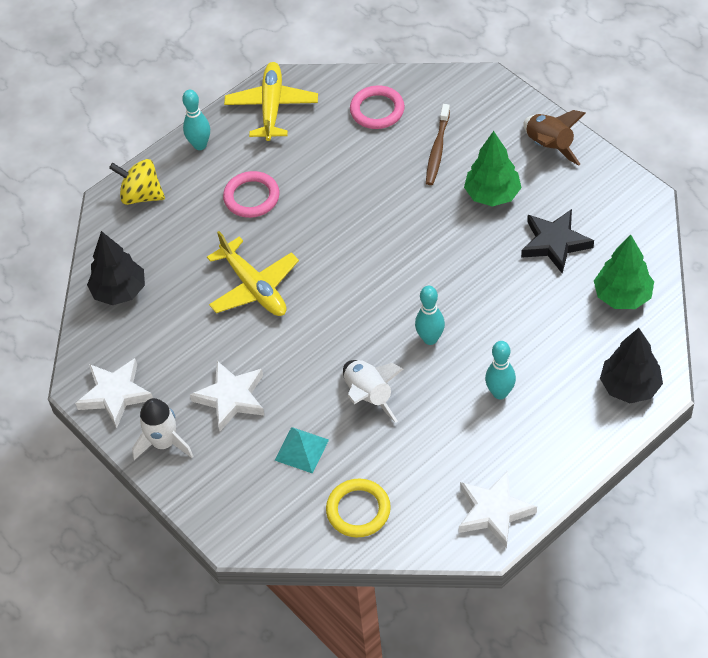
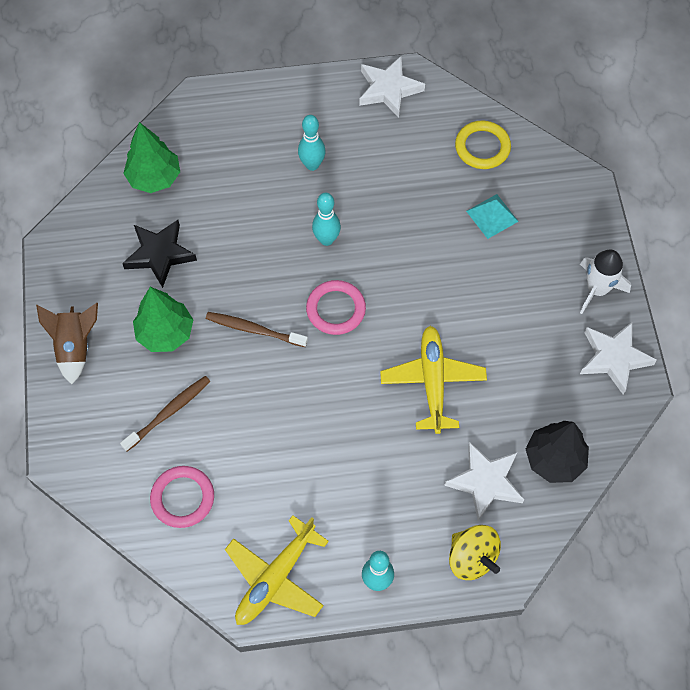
camera: 150 degrees left, 10 degrees up
white star [190,361,265,431] -> white star moved to [444,442,524,521]
pink ring [223,171,280,218] -> pink ring moved to [306,280,366,335]
white rocket [343,360,403,423] -> none
black tree [600,328,663,403] -> none
none -> brown toothbrush [206,312,308,347]

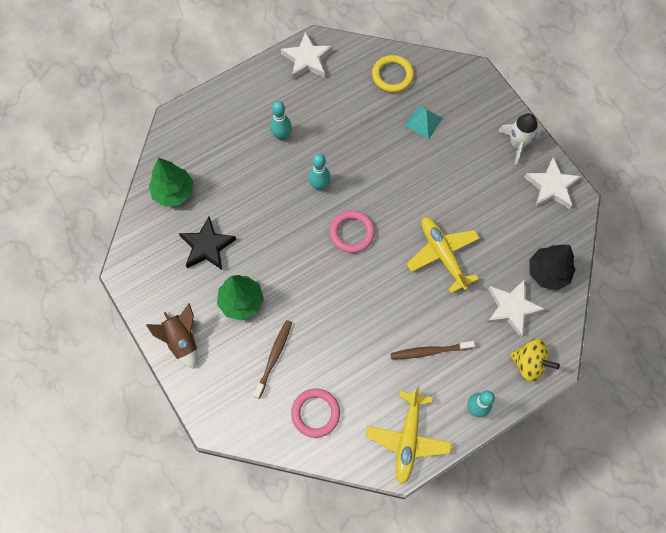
camera: 25 degrees left, 5 degrees up
brown toothbrush [206,312,308,347] -> brown toothbrush moved to [391,341,475,360]

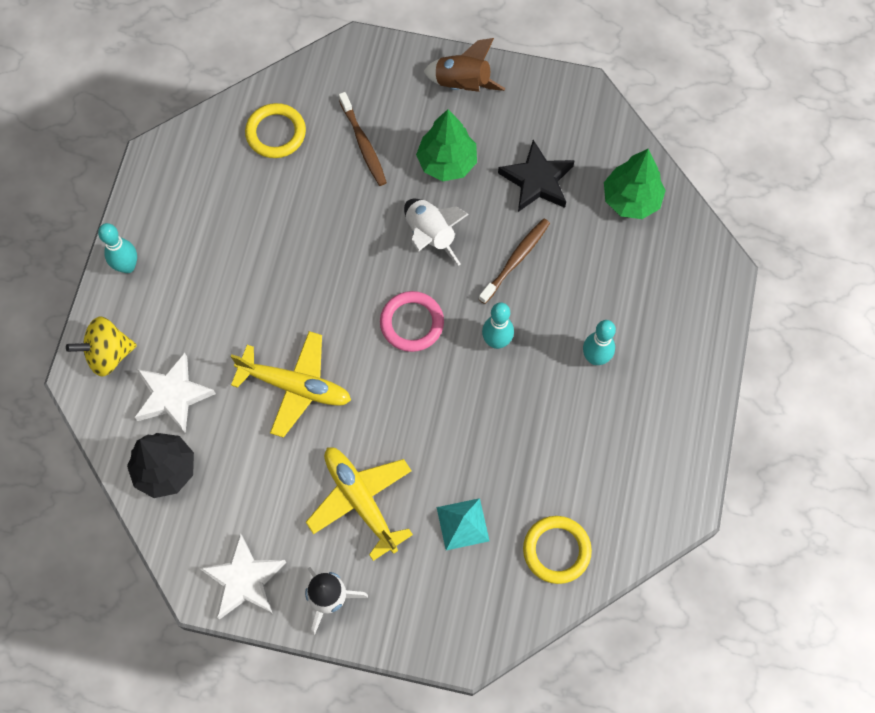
camera: 135 degrees right, 0 degrees up
white star [281,32,333,79] -> none
pink ring [291,388,340,438] -> yellow ring [245,103,306,158]
yellow plane [366,387,452,484] -> yellow plane moved to [306,447,413,561]
brown toothbrush [391,341,475,360] -> brown toothbrush moved to [479,218,550,304]
none -> white rocket [404,199,469,266]

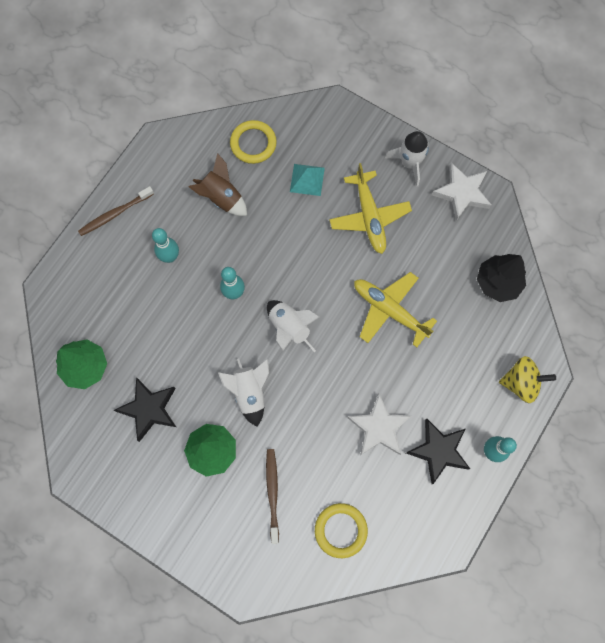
camera: 160 degrees left, 5 degrees up
white star [135,352,216,433] -> white star moved to [347,394,411,455]
pink ring [380,291,444,352] -> white rocket [267,300,320,352]
brown rocket [424,38,505,92] -> brown rocket moved to [188,153,247,216]
brown toothbrush [479,218,550,304] -> brown toothbrush moved to [78,186,154,236]
none -> black star [406,419,470,484]

